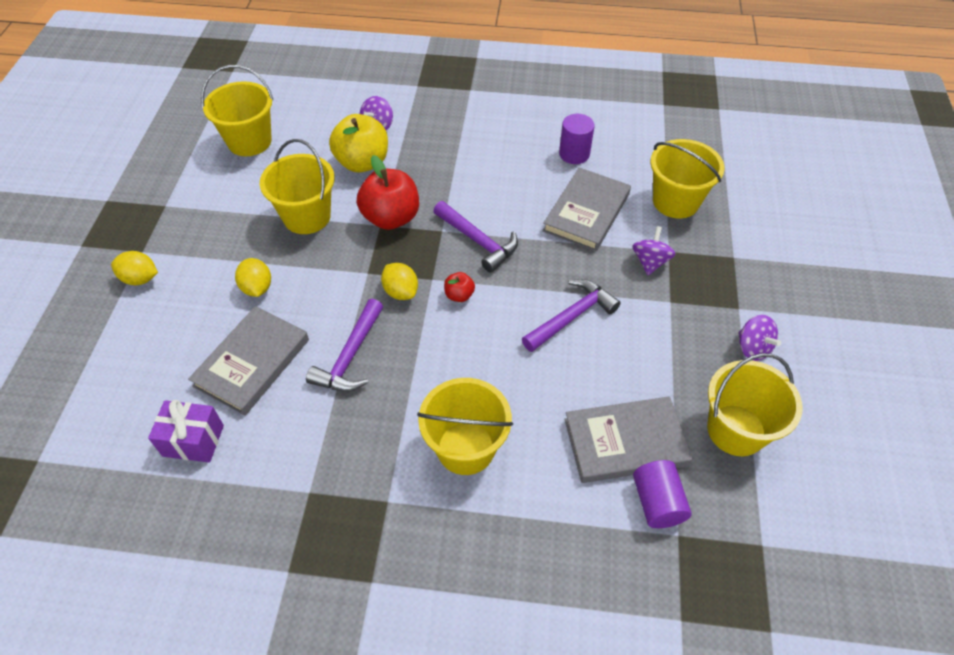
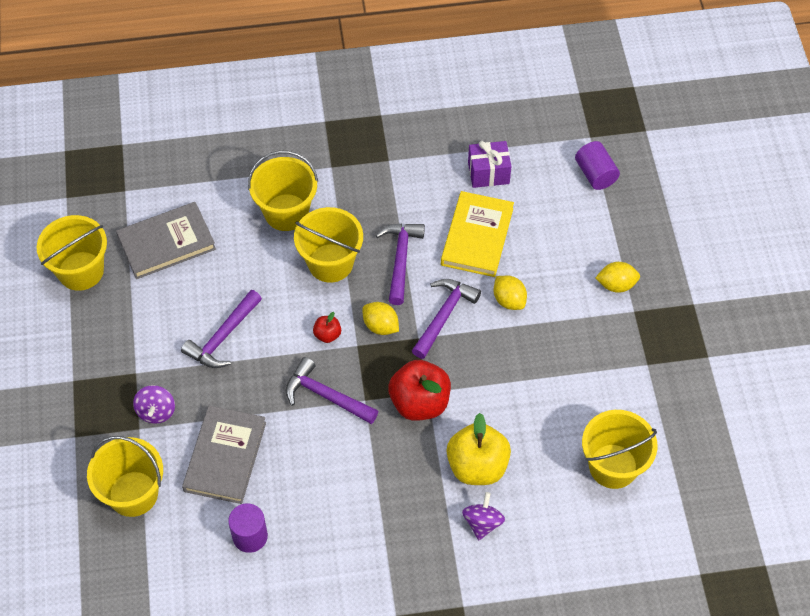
camera: 165 degrees right, 5 degrees up
grey book [188,306,309,416] -> yellow book [441,191,514,277]
yellow bucket [260,139,335,234] -> yellow bucket moved to [294,207,363,283]
purple cylinder [633,460,692,528] -> purple cylinder moved to [575,141,620,190]
purple spinning top [738,315,781,361] -> none
none -> purple hammer [412,279,481,359]

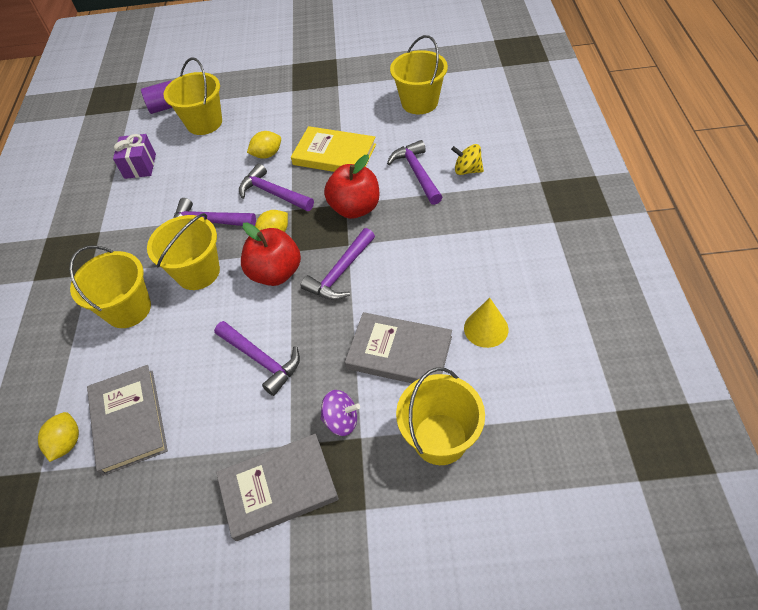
camera: 80 degrees left, 5 degrees down
yellow bucket [37,215,107,291] -> yellow bucket moved to [164,58,222,135]
purple cylinder [228,503,268,553] -> yellow cone [464,298,509,348]
red apple [313,312,341,343] -> red apple [241,222,301,286], size x2.14
yellow book [441,191,514,277] -> yellow book moved to [291,126,376,172]
yellow apple [447,413,511,485] -> purple hammer [387,140,442,205]
purple spinning top [462,492,505,540] -> yellow spinning top [451,144,484,175]
yellow lemon [595,262,640,293] -> yellow lemon moved to [38,412,79,462]
none -> grey book [216,434,339,541]

